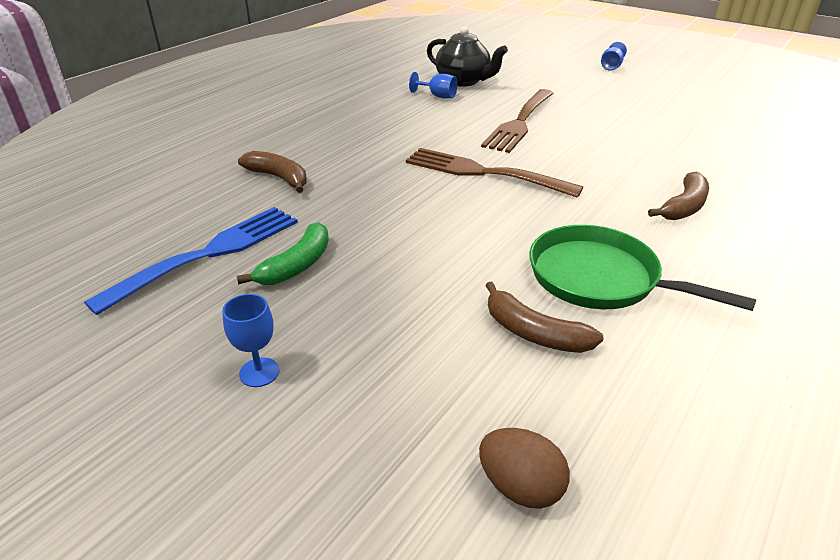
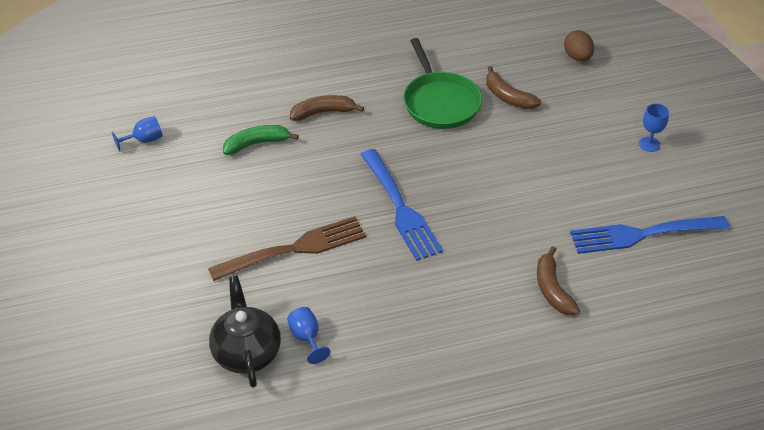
camera: 140 degrees left, 10 degrees up
green banana [237,222,329,285] -> green banana moved to [223,125,299,155]
brown fork [406,148,583,198] -> blue fork [361,149,443,261]
brown banana [485,282,604,353] -> brown banana turned 150 degrees clockwise [486,66,541,109]
blue goblet [601,42,627,71] -> blue goblet moved to [112,116,163,152]

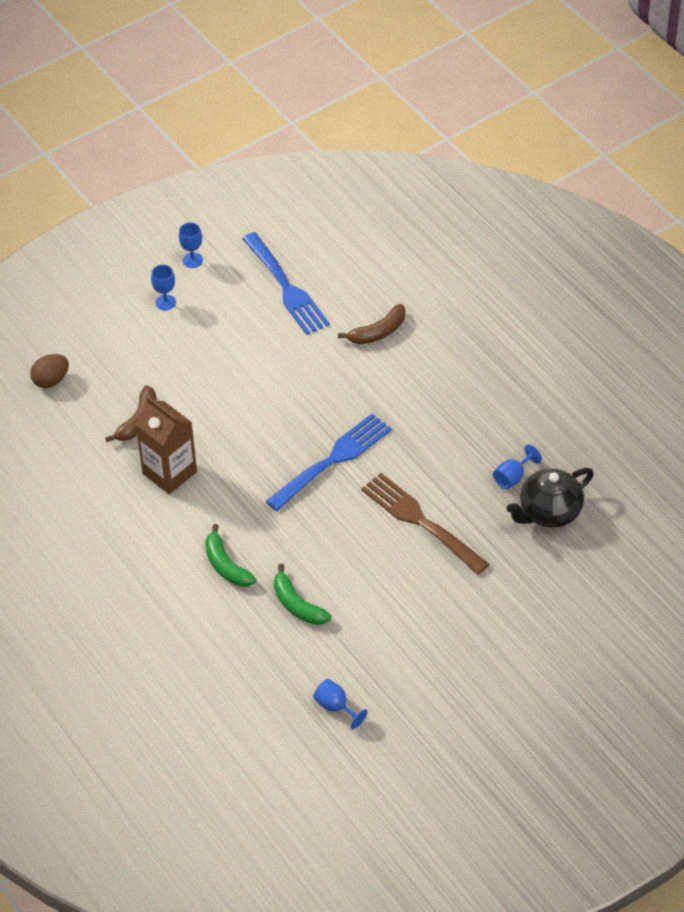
camera: 110 degrees left, 5 degrees up
brown banana [290,95,364,121] -> green banana [205,524,256,587]
green pan [403,38,482,129] -> brown carton [135,396,197,494]
none -> blue goblet [179,223,203,268]

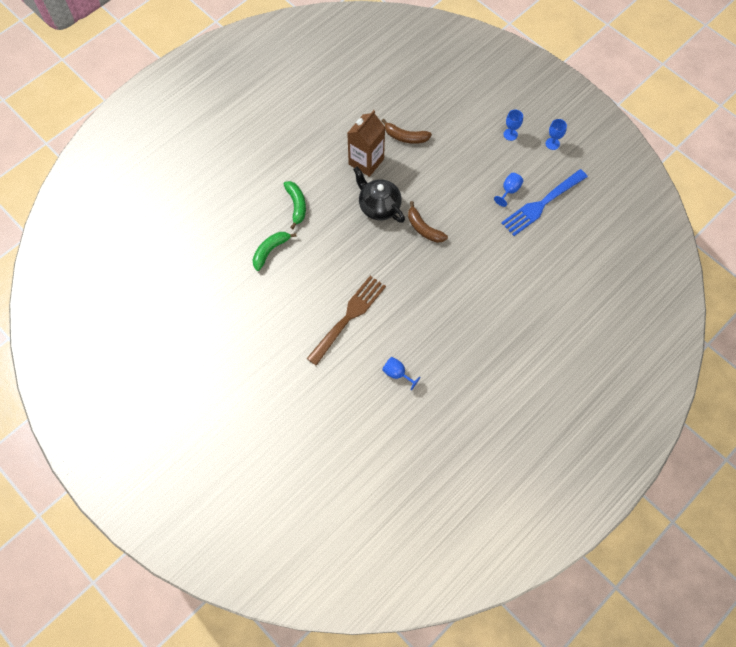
camera: 80 degrees right, 15 degrees up
brown egg [30,354,69,388] -> none
green banana [205,524,256,587] -> green banana turned 120 degrees clockwise [284,181,306,229]
blue fork [266,413,392,511] -> none
blue goblet [313,679,368,729] -> blue goblet moved to [494,173,523,207]
brown banana [338,304,406,344] -> brown banana moved to [408,201,448,243]
black teapot [506,468,594,528] -> black teapot moved to [353,167,405,223]

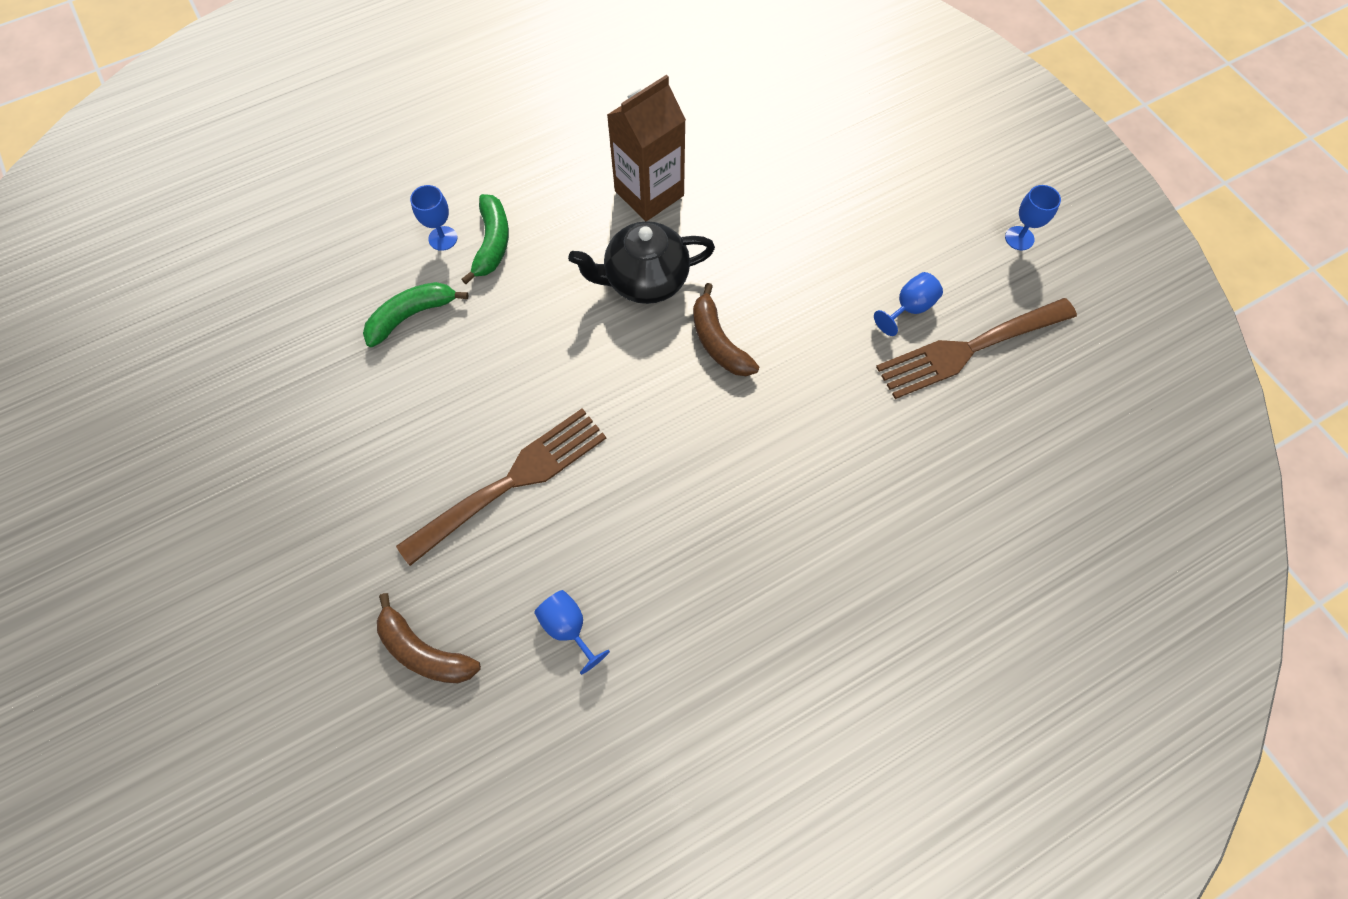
camera: 15 degrees right, 0 degrees up
black teapot [353,167,405,223] -> black teapot turned 75 degrees counterclockwise [568,221,715,304]
brown banana [382,119,432,144] -> brown banana moved to [377,593,481,683]
blue fork [501,169,588,236] -> brown fork [876,298,1077,399]
blue goblet [503,110,523,141] -> blue goblet moved to [410,185,458,251]

